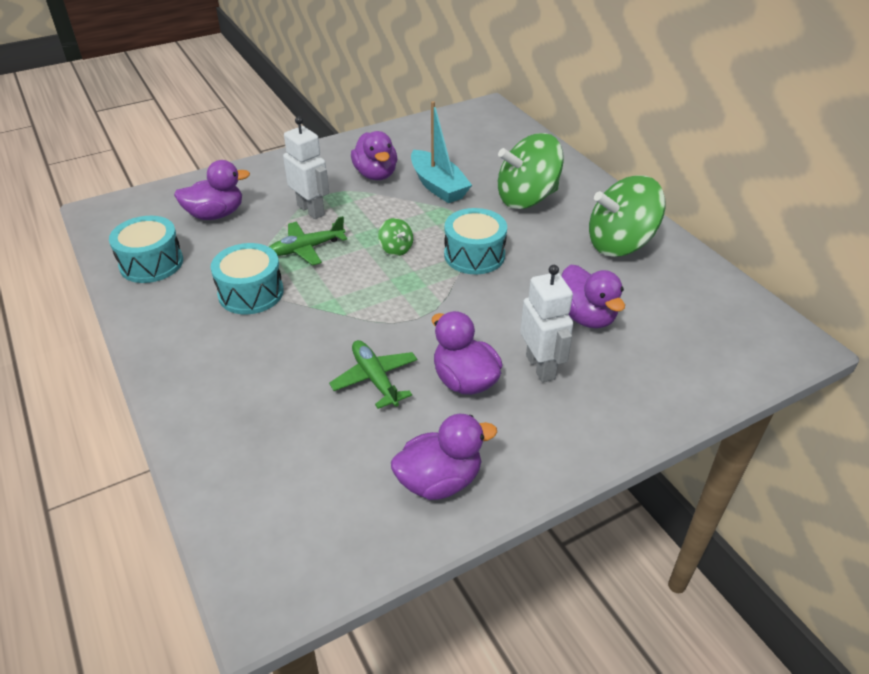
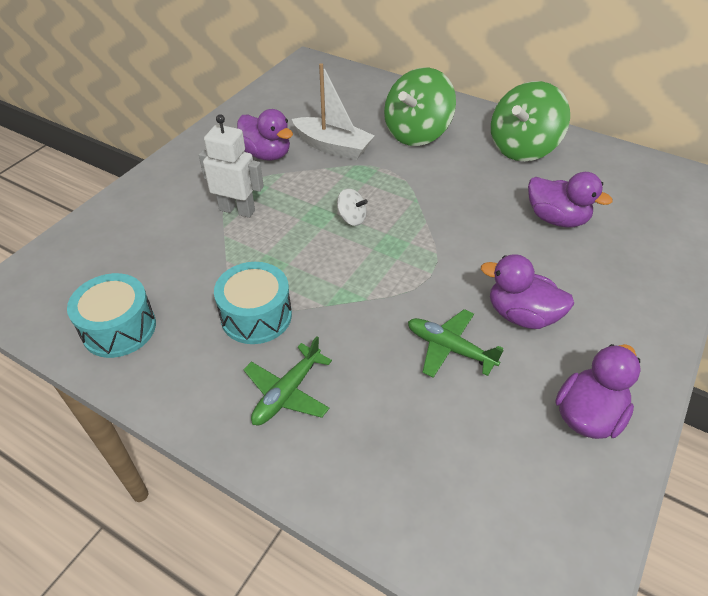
camera: 30 degrees left, 5 degrees up
purple duck [174,160,250,220] -> none
green plane [269,216,347,266] -> green plane moved to [243,336,332,425]
green spinning top [378,218,413,256] -> white spinning top [337,188,368,226]
turquoise boat [411,101,472,203] -> white boat [292,63,374,160]
turquoise drum [444,208,507,274] -> none
white robot [520,265,573,382] -> none

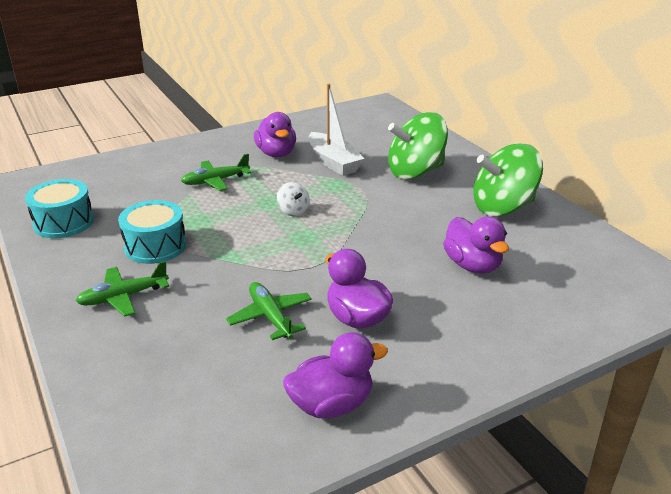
camera: 30 degrees right, 15 degrees down
white robot [199,114,264,218] -> green plane [181,154,251,191]

